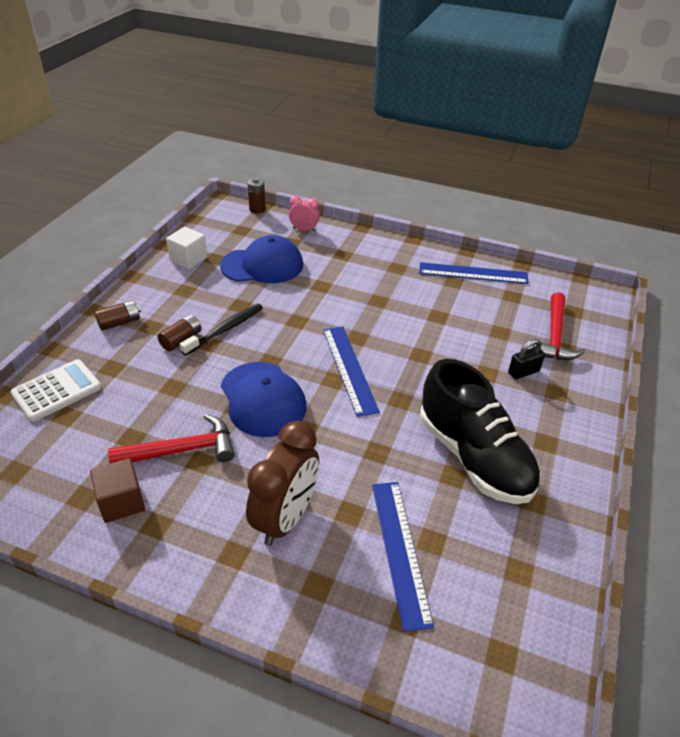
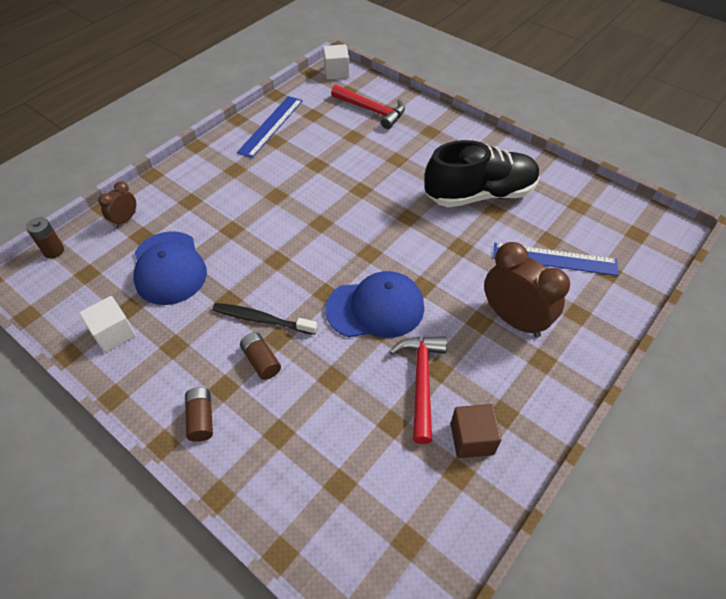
camera: 70 degrees left, 10 degrees up
white calculator [11,359,101,422] -> none
black toothbrush [180,304,263,356] -> black toothbrush turned 45 degrees counterclockwise [213,303,317,335]
blue cap [220,235,303,283] -> blue cap turned 150 degrees clockwise [133,231,207,305]
pink clock [289,196,320,232] -> brown clock [98,181,136,228]
blue ruler [323,326,380,417] -> none
black padlock [508,339,545,379] -> none
none -> white cube [323,44,350,80]

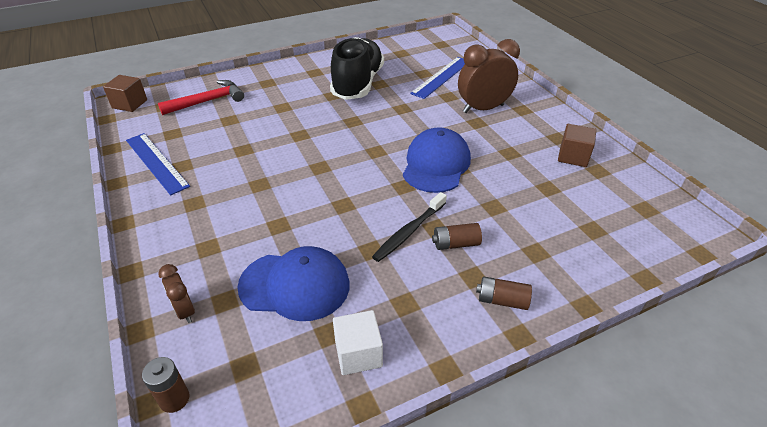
camera: 65 degrees left, 10 degrees down
white cube [323,44,350,80] -> brown cube [103,75,147,112]
red hammer [389,336,447,444] -> none

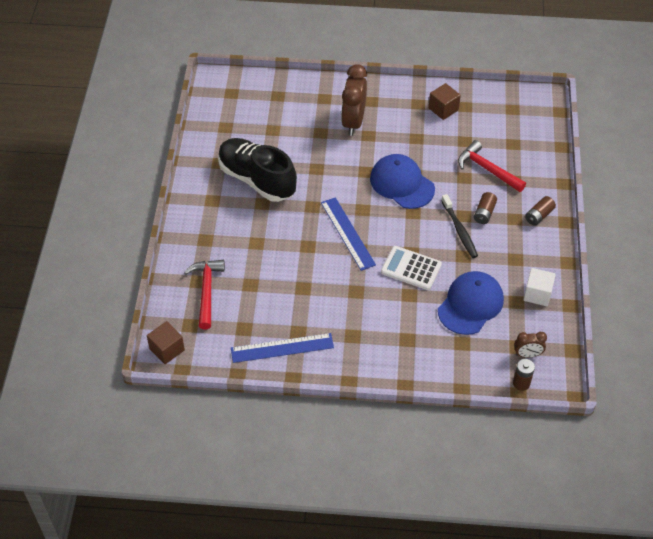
camera: 60 degrees left, 10 degrees up
brown clock [158,264,195,323] -> brown clock moved to [514,332,547,358]
blue ruler [410,57,465,99] -> blue ruler moved to [321,197,376,271]
none -> white calculator [381,246,442,290]
none -> red hammer [458,140,526,192]

